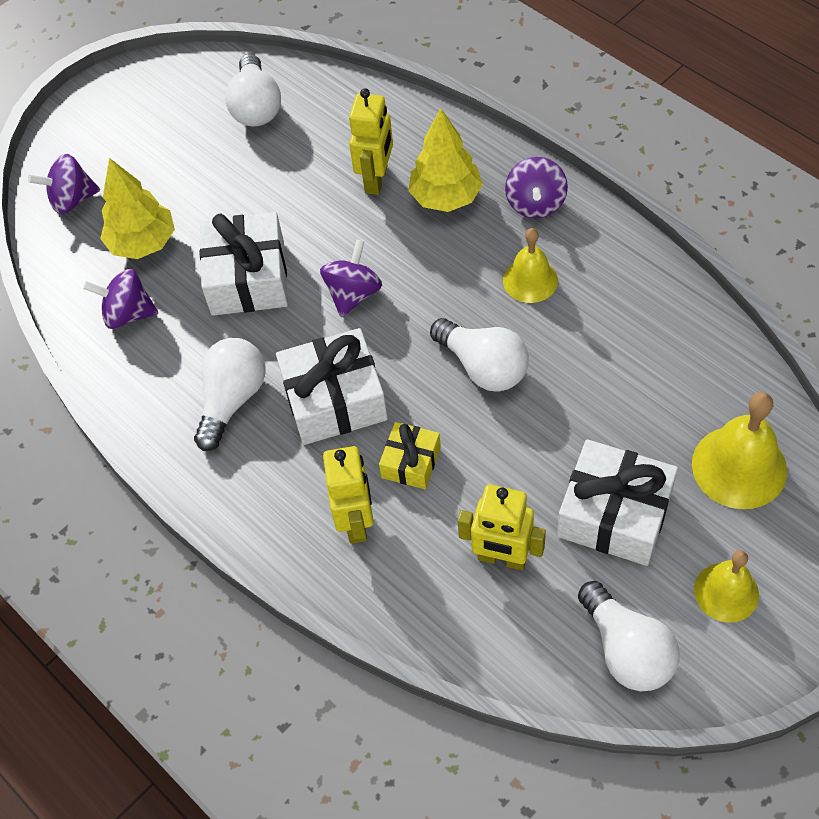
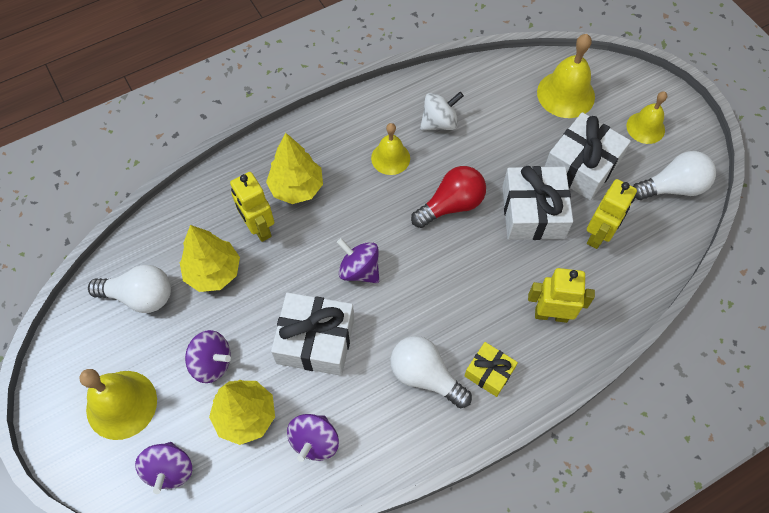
camera: 80 degrees left, 5 degrees up
white gift [276,328,388,445] -> white gift moved to [502,166,573,240]
yellow robot [349,88,393,195] -> yellow robot turned 150 degrees counterclockwise [230,172,274,242]
yellow gift [379,422,441,489] -> yellow gift moved to [464,342,518,397]
white light bulb [430,318,529,392] -> red light bulb [411,166,486,228]
purple spinning top [505,157,568,218] -> purple spinning top moved to [185,330,231,383]
none -> yellow bell [80,369,157,440]
none -> yellow tree [180,225,240,292]
none -> white spinning top [420,92,464,130]

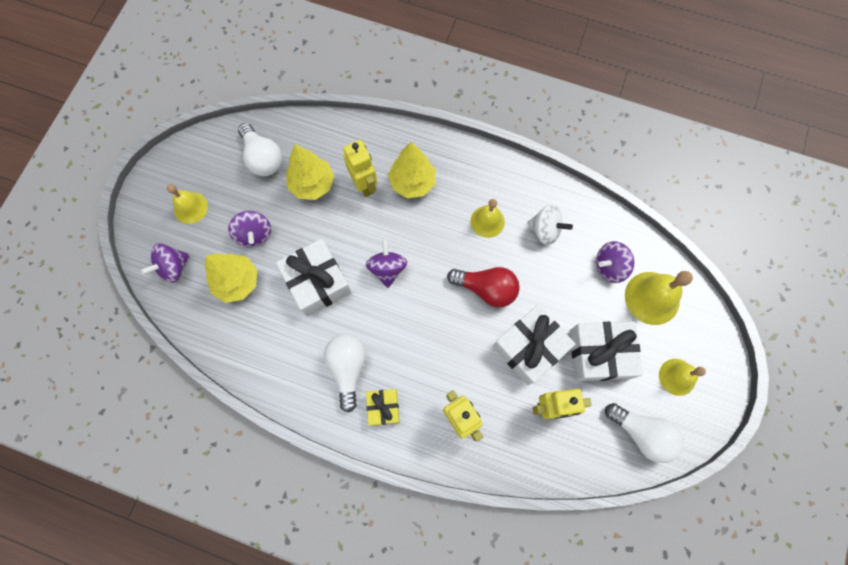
camera: 50 degrees right, 10 degrees up
yellow bell [80,369,157,440] -> yellow bell [167,184,208,224], size x0.65
yellow robot [230,172,274,242] -> yellow robot turned 135 degrees clockwise [343,140,377,197]
purple spinning top [287,414,339,462] -> purple spinning top moved to [596,241,634,283]

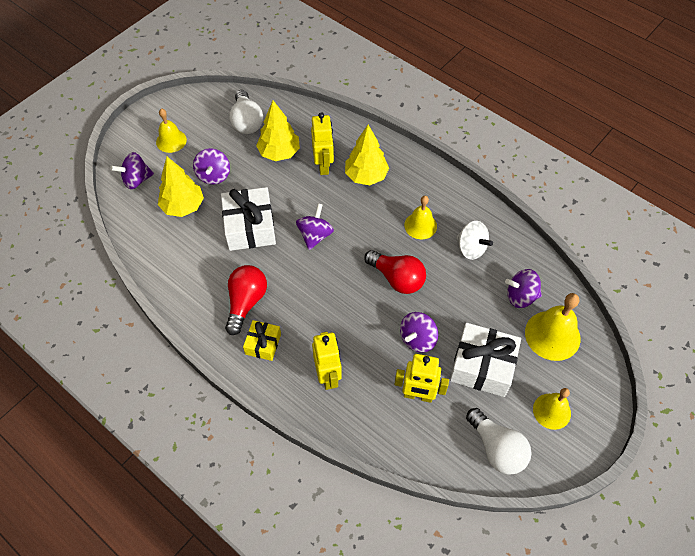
camera: 20 degrees right, 15 degrees down
white light bulb [324,334,366,412] -> red light bulb [225,265,267,335]
white gift [493,305,575,385] -> purple spinning top [400,312,438,353]

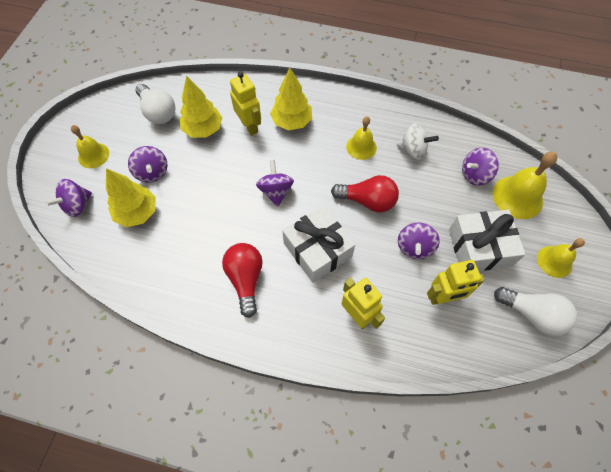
camera: 25 degrees left, 5 degrees up
white gift [221,187,276,251] -> white gift moved to [282,205,355,283]
yellow gift [243,320,281,361] -> none

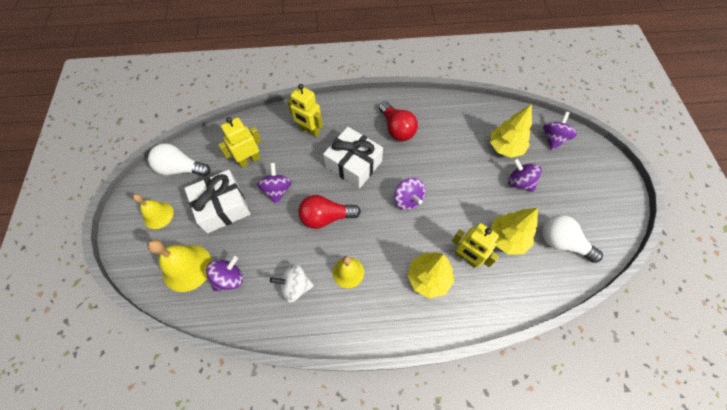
camera: 160 degrees right, 0 degrees up
yellow bell [71,125,109,168] -> none

